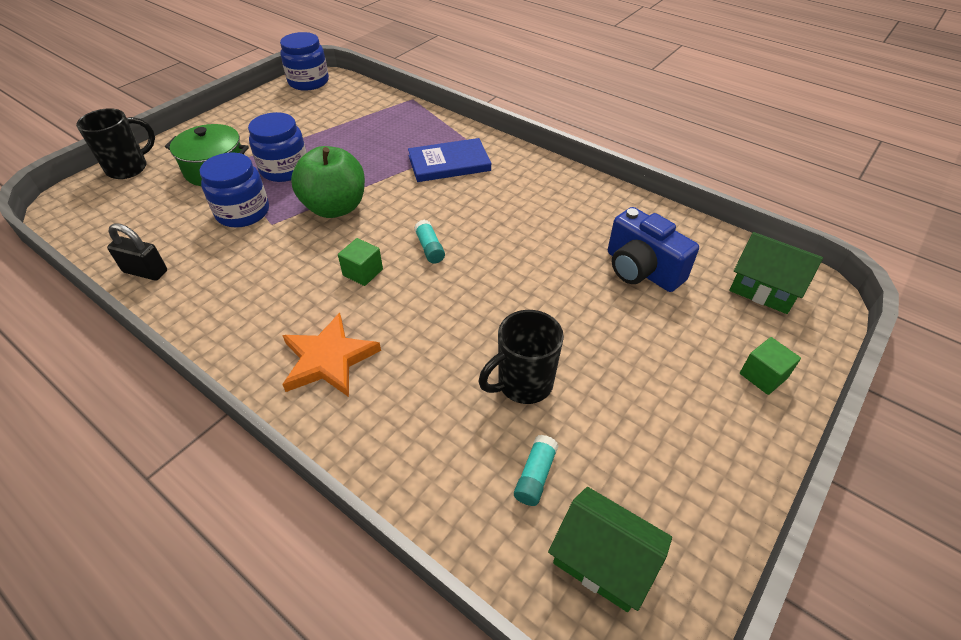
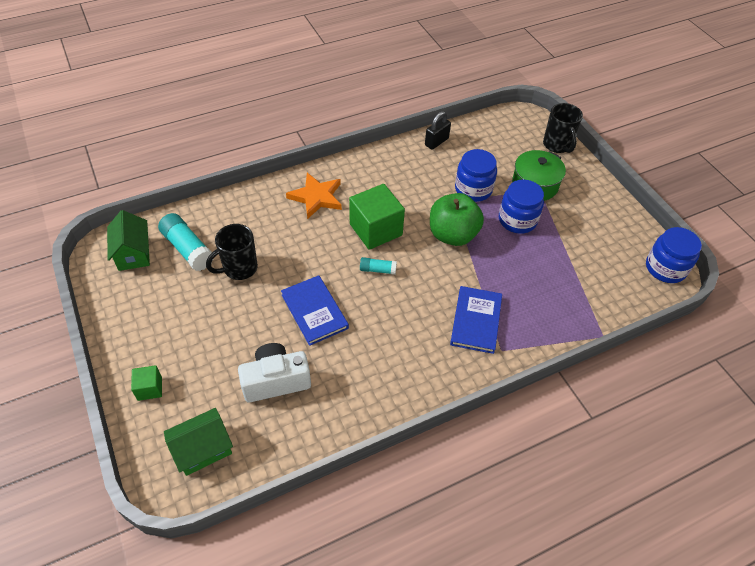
camera: 115 degrees right, 5 degrees up
green cube [338,238,383,286] -> green cube [349,184,405,250], size x2.00
black mug [478,310,564,404] -> black mug turned 120 degrees counterclockwise [206,224,258,280]
turquoise glue stick [514,435,559,506] -> turquoise glue stick [158,213,214,271], size x1.84
green house [548,487,672,612] -> green house turned 75 degrees counterclockwise [107,210,150,271]
blue camera [608,207,699,292] -> white camera [238,343,311,403]
none -> blue book [281,275,349,346]

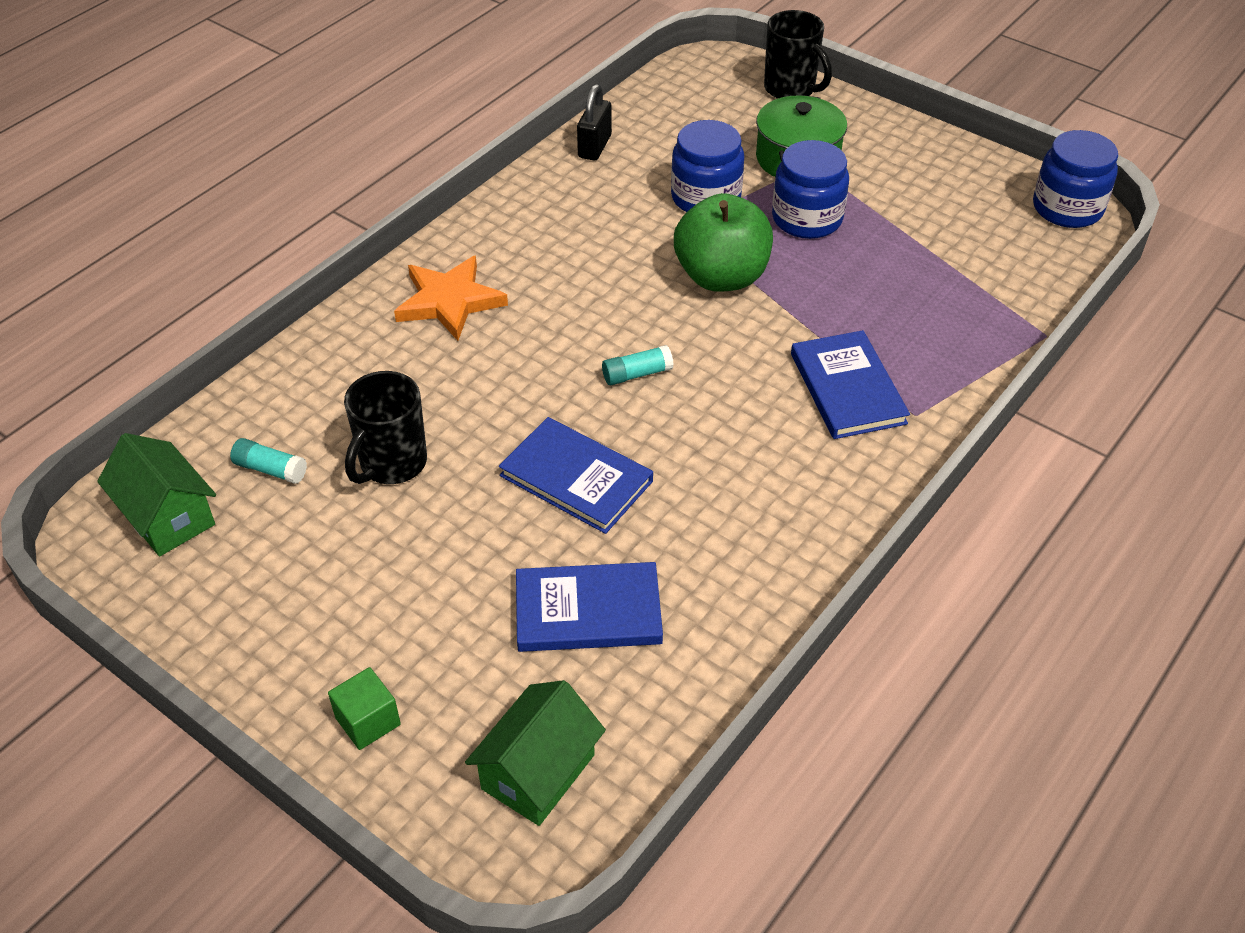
camera: 25 degrees left, 5 degrees down
turquoise glue stick [158,213,214,271] -> turquoise glue stick [230,438,307,484], size x0.54
white camera [238,343,311,403] -> blue book [516,562,663,652]
green cube [349,184,405,250] -> none

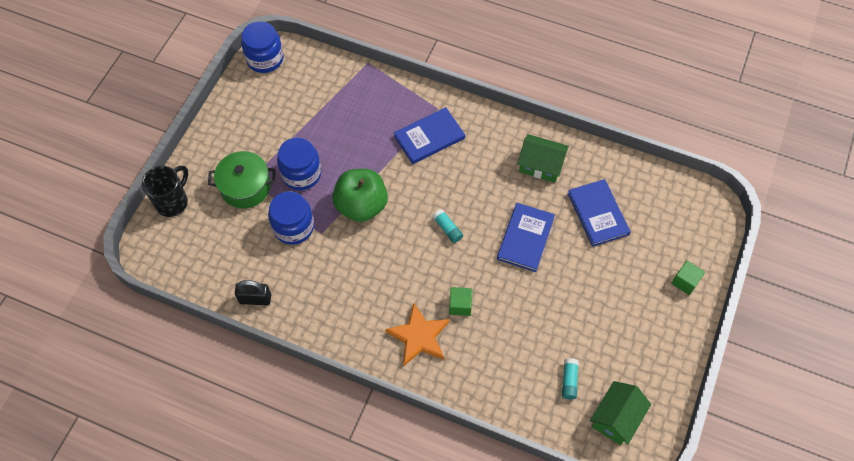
camera: 105 degrees left, 15 degrees up
black mug [344,371,427,484] -> none
green house [465,680,606,826] -> green house moved to [518,134,569,182]
none -> green cube [449,287,472,316]

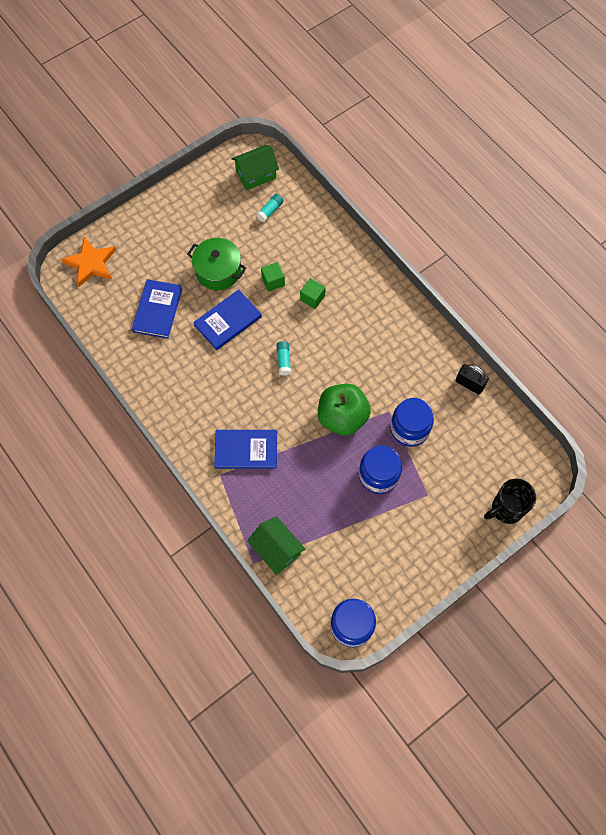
camera: 150 degrees left, 5 degrees up
green pot [208,151,276,209] -> green pot moved to [187,238,246,290]
orange star [385,303,450,366] -> orange star moved to [61,236,116,287]
green house [518,134,569,182] -> green house moved to [247,516,305,574]
green cube [671,261,705,295] -> green cube moved to [261,262,285,292]

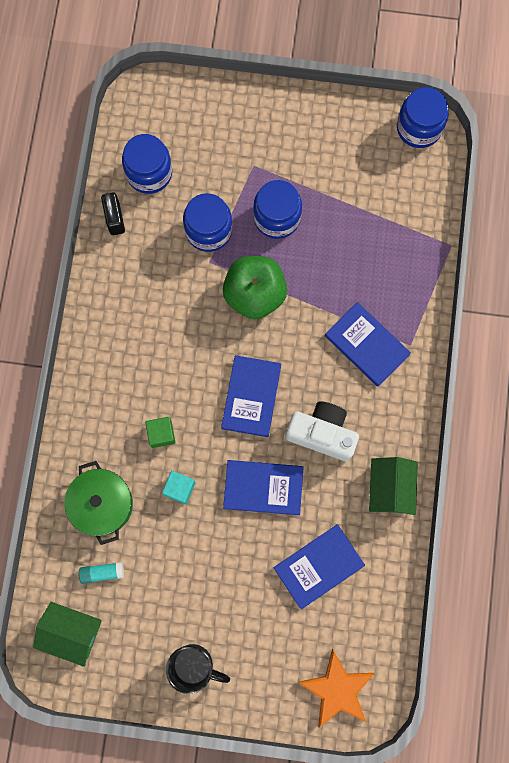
camera: 135 degrees left, 10 degrees up
green pot [187,238,246,290] -> green pot moved to [64,461,133,545]
green house [247,516,305,574] -> green house moved to [369,457,418,515]
green cube [261,262,285,292] -> turquoise cube [162,471,195,504]
turquoise glue stick [276,341,291,376] -> blue book [221,355,281,437]
black mug [484,478,536,524] -> black mug moved to [166,644,230,694]
none -> blue jar [122,134,172,194]
none -> white camera [286,401,359,461]

